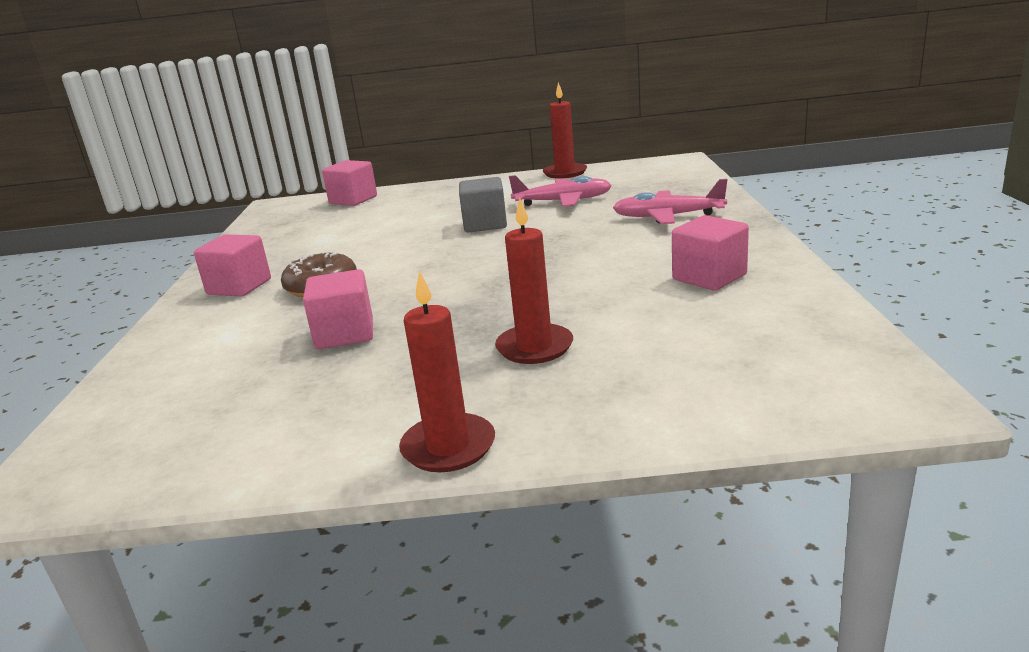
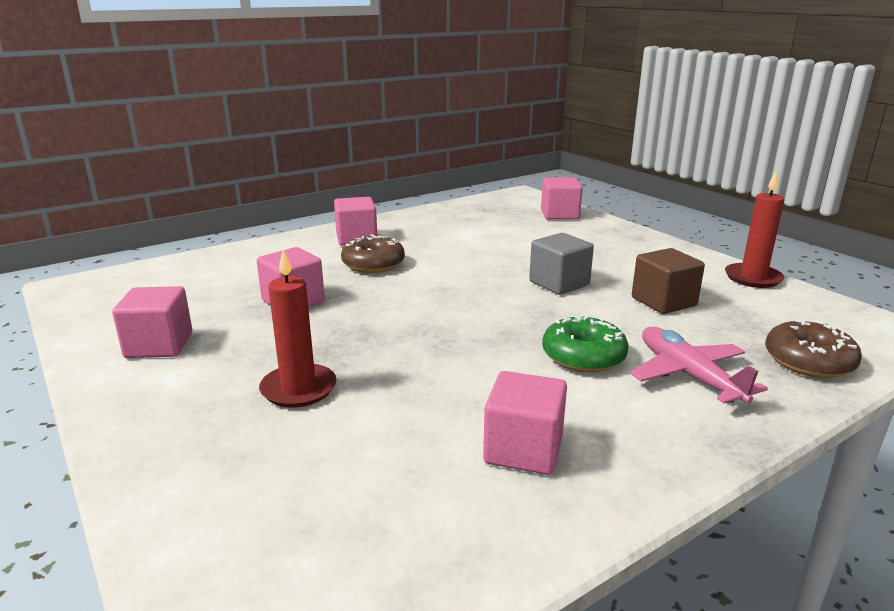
camera: 55 degrees right, 0 degrees up
red candle [399,271,495,472] -> none
pink plane [509,175,612,207] -> brown cube [632,248,705,314]
none -> pink cube [112,286,192,358]
none -> green donut [542,316,628,373]
none -> brown donut [765,320,862,378]

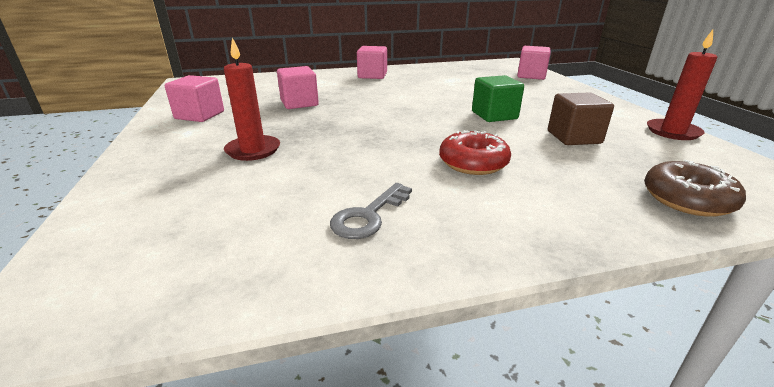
camera: 20 degrees right, 5 degrees up
brown donut [341,234,405,273] -> none
pink cube [483,371,567,475] -> grey key [330,183,412,239]
grey cube [529,233,594,295] -> green cube [472,75,524,122]
green donut [542,316,628,373] -> red donut [439,130,511,175]
pink plane [630,327,768,404] -> none

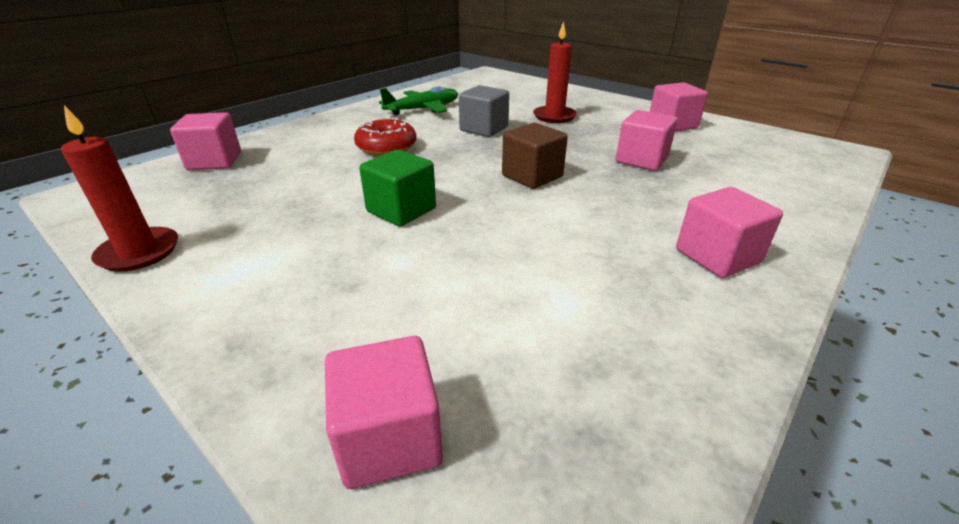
camera: 145 degrees right, 5 degrees up
grey key [330,183,412,239] -> green plane [379,87,458,115]
brown cube [548,92,614,145] -> brown cube moved to [502,123,568,189]
brown donut [644,160,746,217] -> pink cube [170,112,241,170]
none -> grey cube [459,85,509,137]

